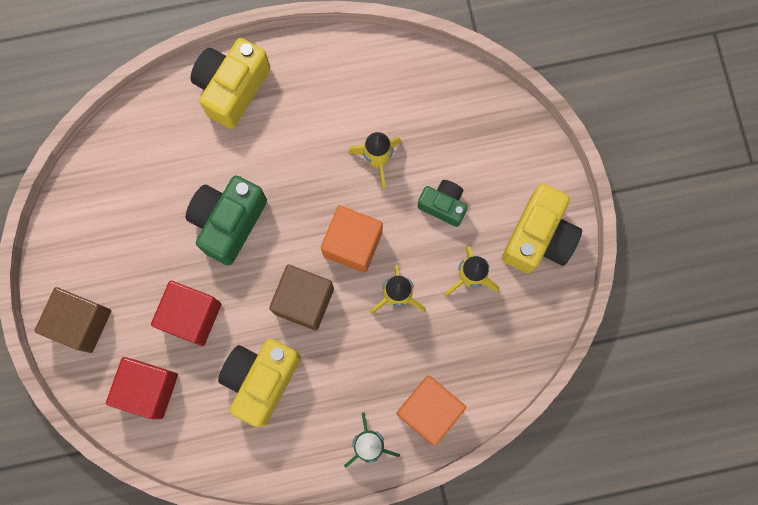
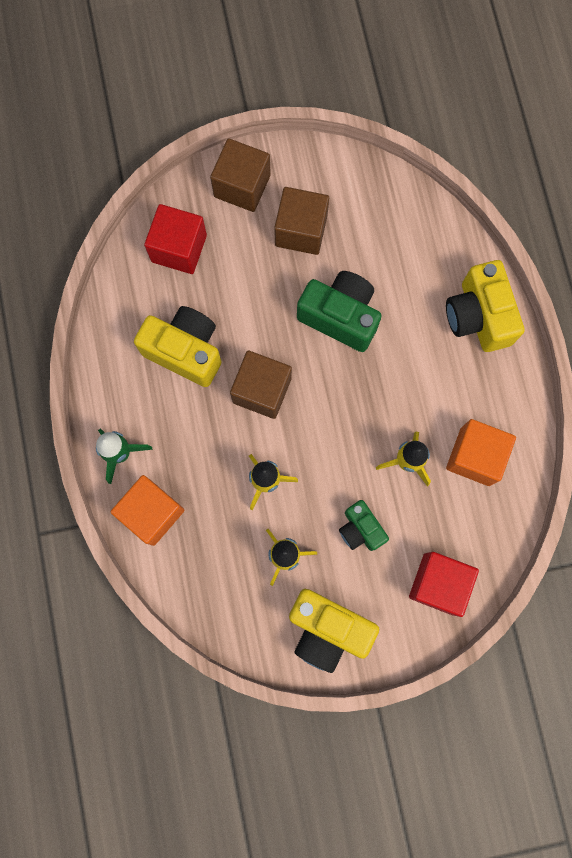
camera: 90 degrees right, 0 degrees up
red cube [151,281,221,346] -> red cube moved to [409,552,479,617]
yellow camera [191,38,270,129] -> yellow camera turned 135 degrees counterclockwise [446,260,525,352]
orange cube [321,205,383,273] -> orange cube moved to [446,419,516,486]
green camera [417,180,468,227] -> green camera turned 120 degrees clockwise [339,500,389,551]
none -> brown cube [274,187,329,255]

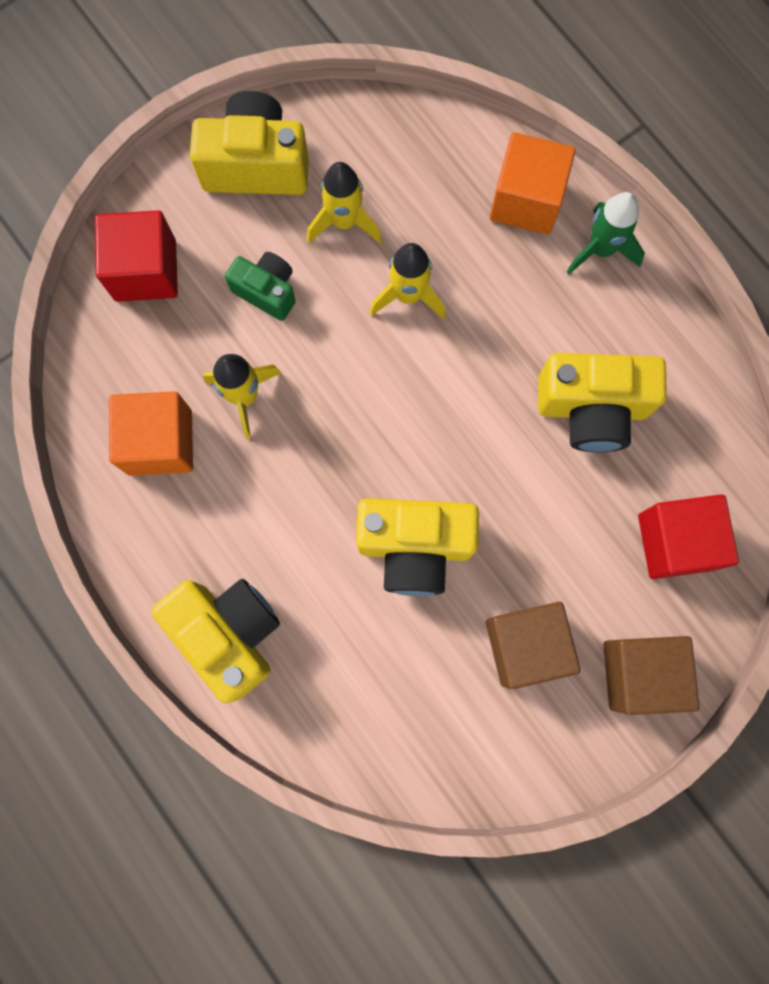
camera: 155 degrees right, 0 degrees up
brown cube [230,351,292,419] -> none
green camera [297,271,382,352] -> yellow camera [356,498,479,596]

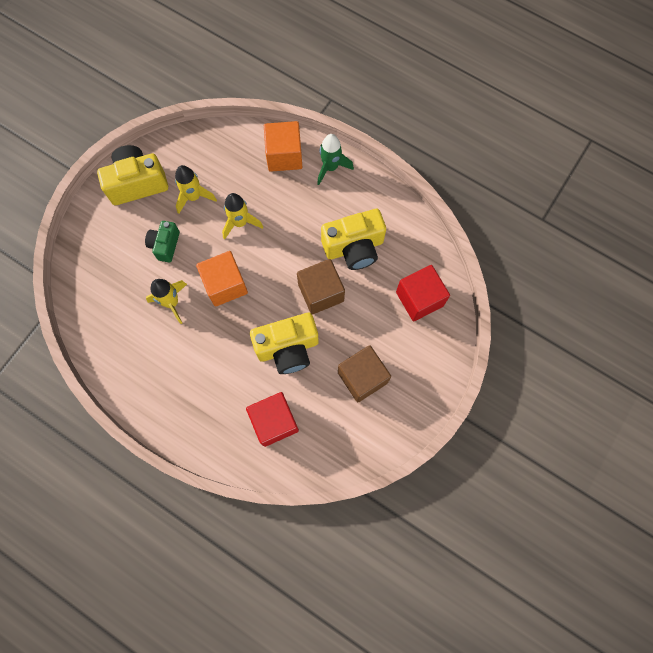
camera: 20 degrees left, 5 degrees down
red cube [95,210,178,302] -> red cube moved to [246,392,299,447]
orange cube [109,391,193,476] -> orange cube moved to [196,251,248,307]
yellow camera [151,579,280,704] -> none
green camera [225,252,296,321] -> green camera turned 90 degrees counterclockwise [145,221,180,263]
brown cube [603,636,699,715] -> brown cube moved to [297,259,345,314]

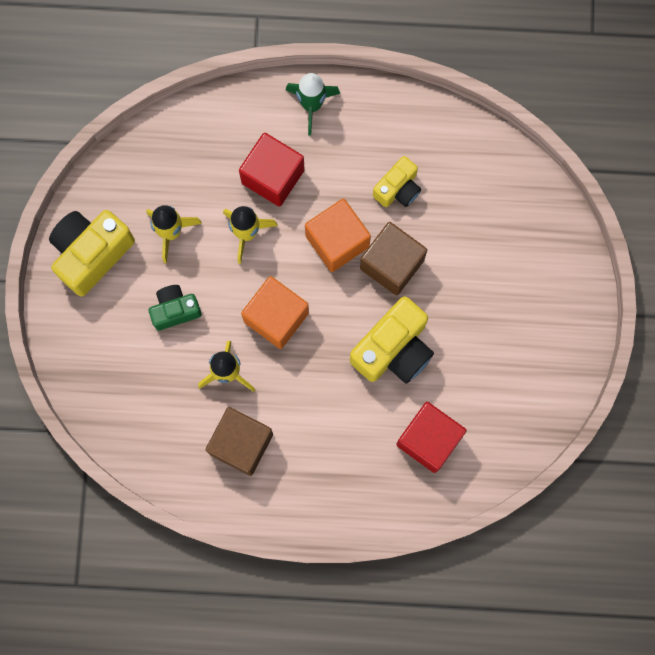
camera: 30 degrees left, 5 degrees up
green camera [145,221,180,263] -> green camera turned 90 degrees clockwise [149,285,202,331]
orange cube [264,121,302,172] -> orange cube moved to [305,198,371,272]
yellow camera [321,209,386,270] -> yellow camera [373,156,421,207], size x0.59
brown cube [338,345,391,402] -> brown cube moved to [206,407,273,476]
red cube [396,265,450,321] -> red cube moved to [239,133,305,207]

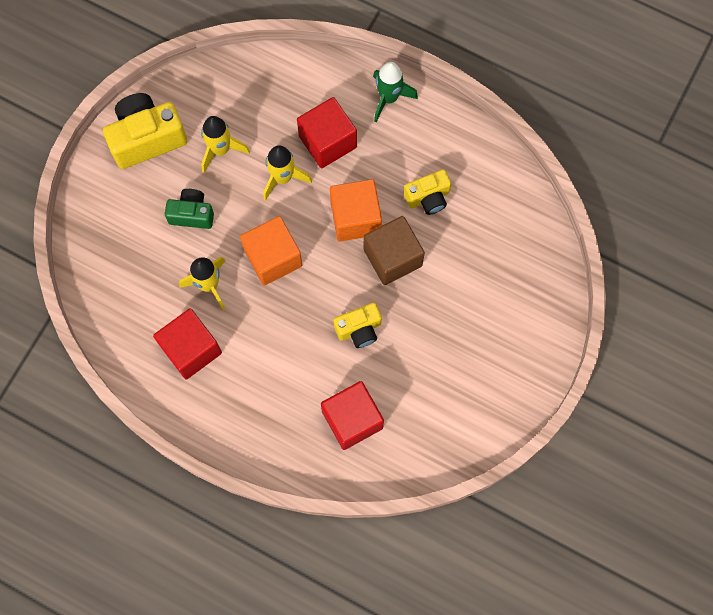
camera: 25 degrees right, 5 degrees down
brown cube [206,407,273,476] -> red cube [153,308,222,380]
yellow camera [350,296,434,384] -> yellow camera [333,303,382,348], size x0.59

